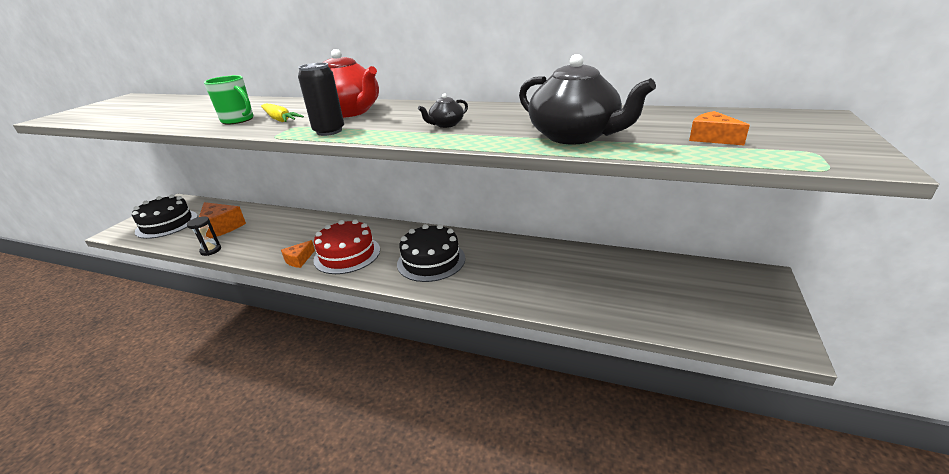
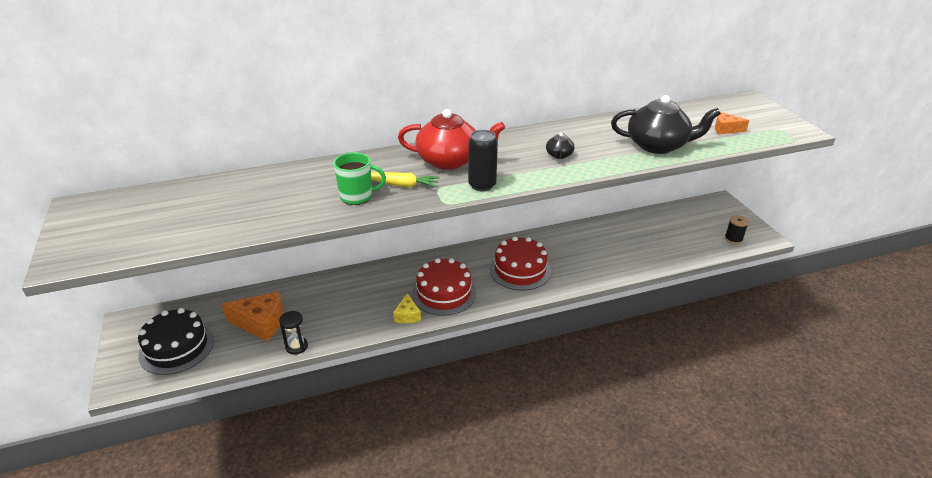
camera: 40 degrees left, 5 degrees up
orange cheese [281,240,315,268] -> yellow cheese [393,293,421,323]
black cake [397,224,465,282] -> red cake [490,236,551,291]
none -> black spool [725,215,749,244]

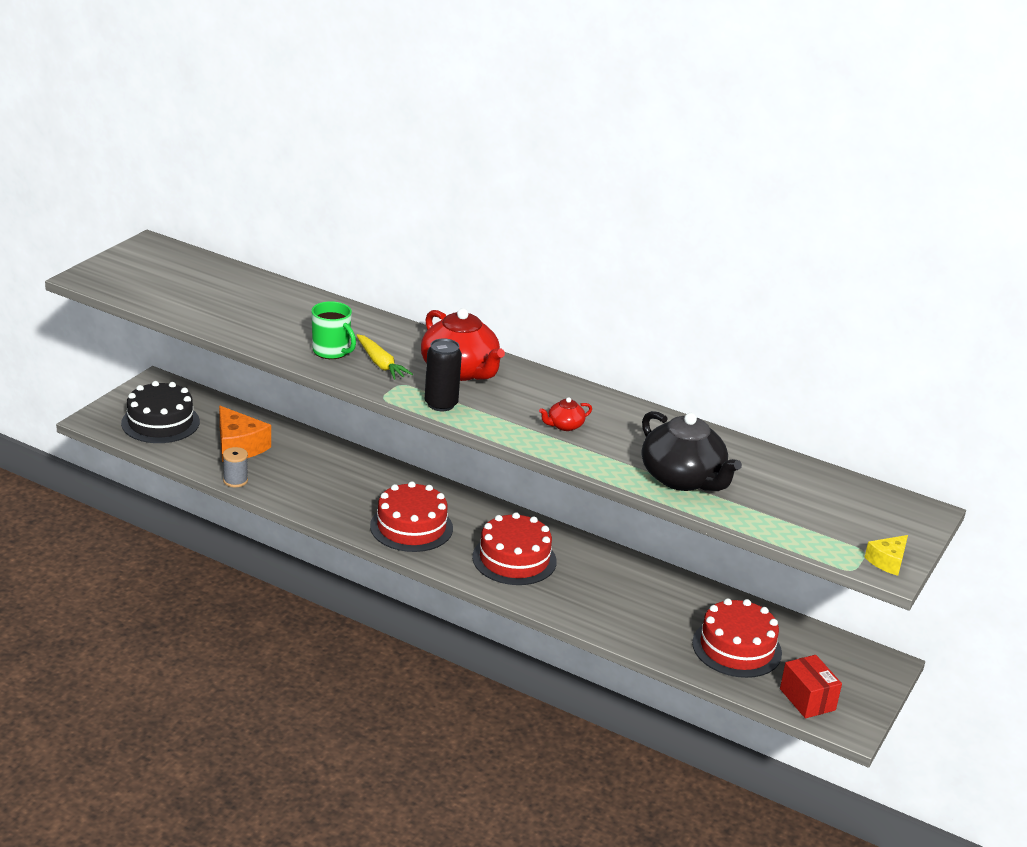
camera: 45 degrees right, 5 degrees down
black hourglass [279,311,308,355] -> grey spool [223,447,248,487]
yellow cheese [393,293,421,323] -> yellow cheese moved to [865,535,908,576]
black teapot [546,133,574,159] -> red teapot [539,397,592,431]
orange cheese [715,112,749,134] -> none
black spool [725,215,749,244] -> red box [780,655,842,718]
none -> red cake [692,598,782,678]

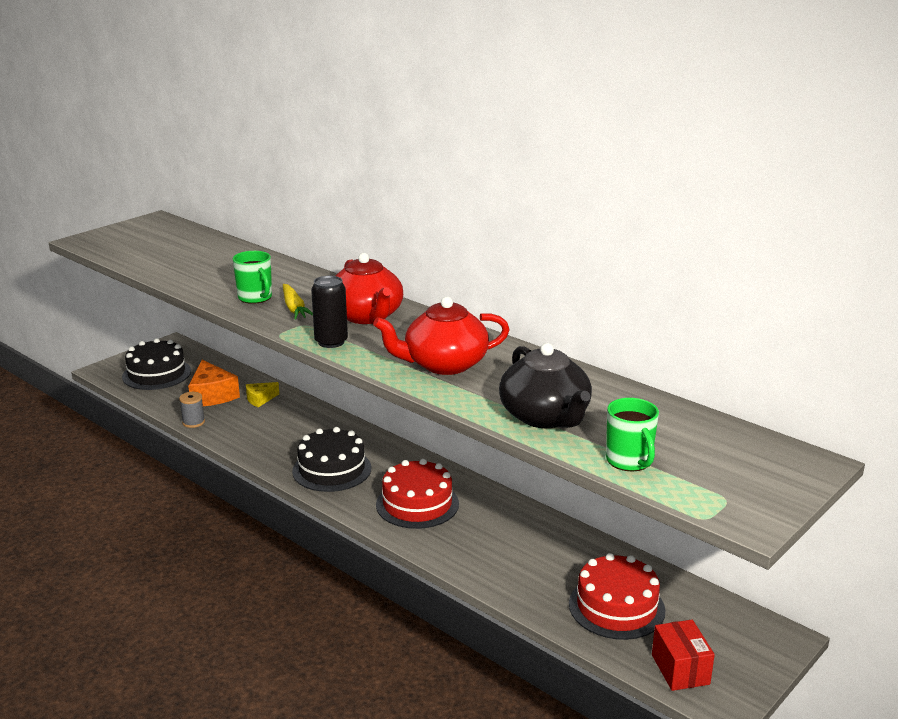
camera: 15 degrees right, 5 degrees down
red cake [370,481,453,552] -> black cake [292,427,371,492]
red teapot [539,397,592,431] -> red teapot [373,297,510,375], size x2.21
yellow cheese [865,535,908,576] -> yellow cheese moved to [246,382,279,407]
none -> green mug [606,398,659,471]

